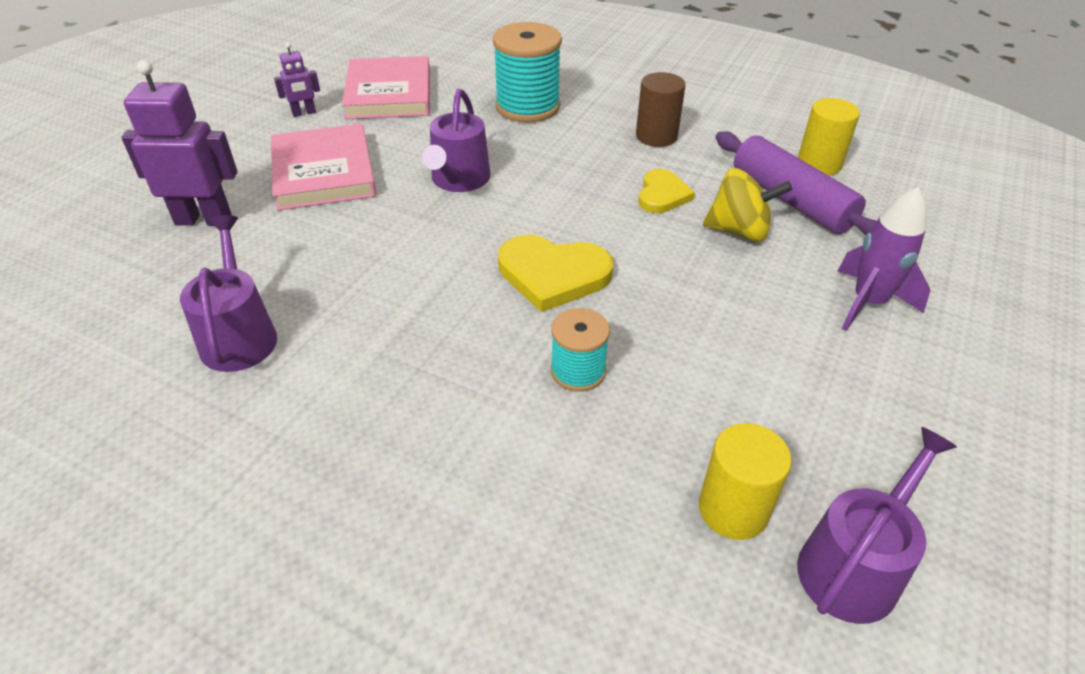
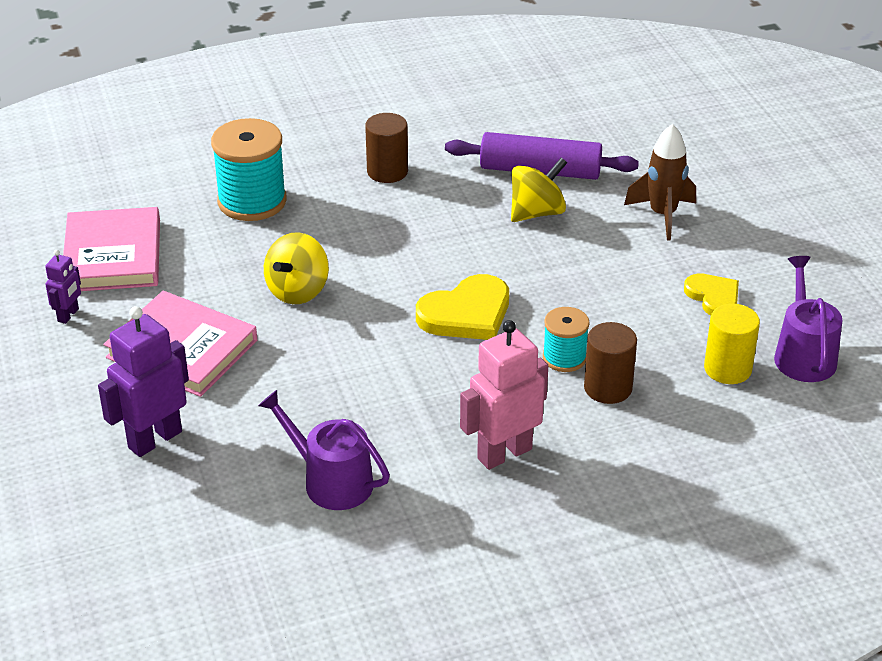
camera: 45 degrees left, 5 degrees down
pink book [342,56,430,119] -> pink book turned 45 degrees clockwise [63,207,160,291]
purple watering can [422,89,491,192] -> yellow spinning top [264,232,329,304]
yellow heart [638,169,695,213] -> yellow heart moved to [684,273,739,315]
yellow cylinder [798,98,860,176] -> none
purple rocket [838,187,930,331] -> brown rocket [624,124,696,241]
none -> pink robot [460,320,548,470]
none -> brown cylinder [584,322,637,404]

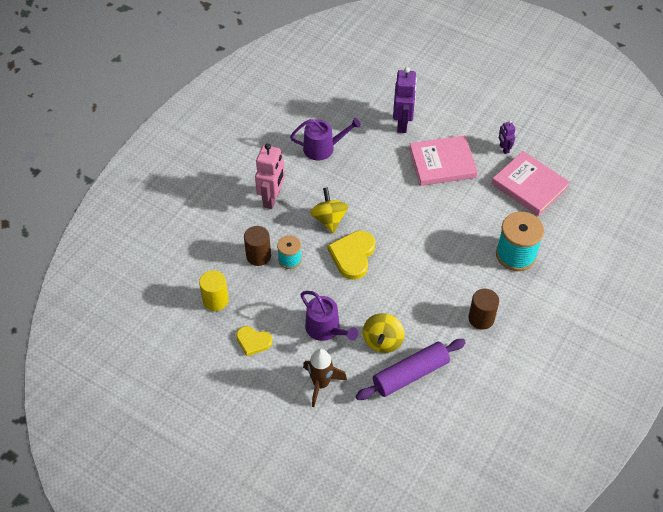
camera: 140 degrees right, 15 degrees up
yellow spinning top [264,232,329,304] -> yellow spinning top moved to [310,187,348,233]
purple watering can [774,256,842,382] -> purple watering can moved to [300,291,358,341]

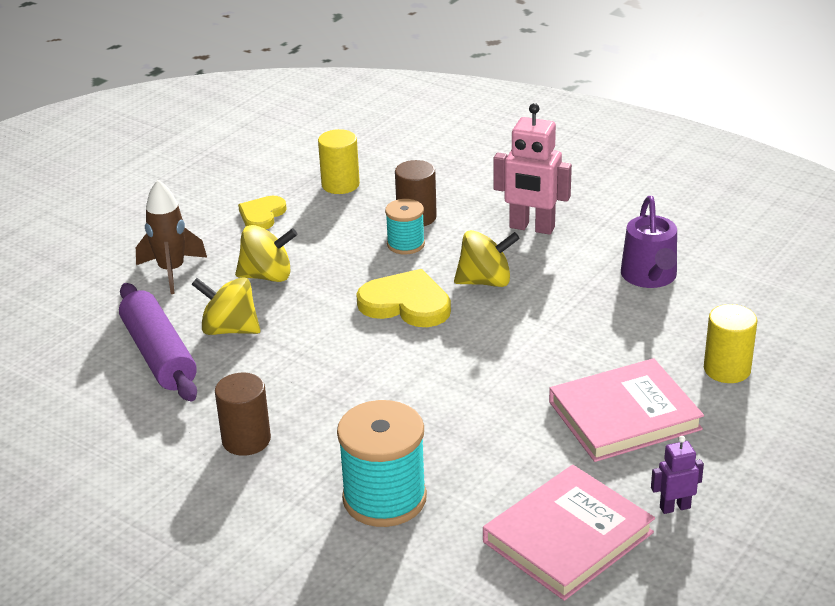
camera: 95 degrees right, 20 degrees down
purple watering can [300,291,358,341] -> yellow spinning top [235,225,297,282]
purple robot [393,67,417,133] -> yellow cylinder [704,304,757,383]
pink book [409,136,478,186] -> pink book turned 75 degrees clockwise [549,358,704,462]

